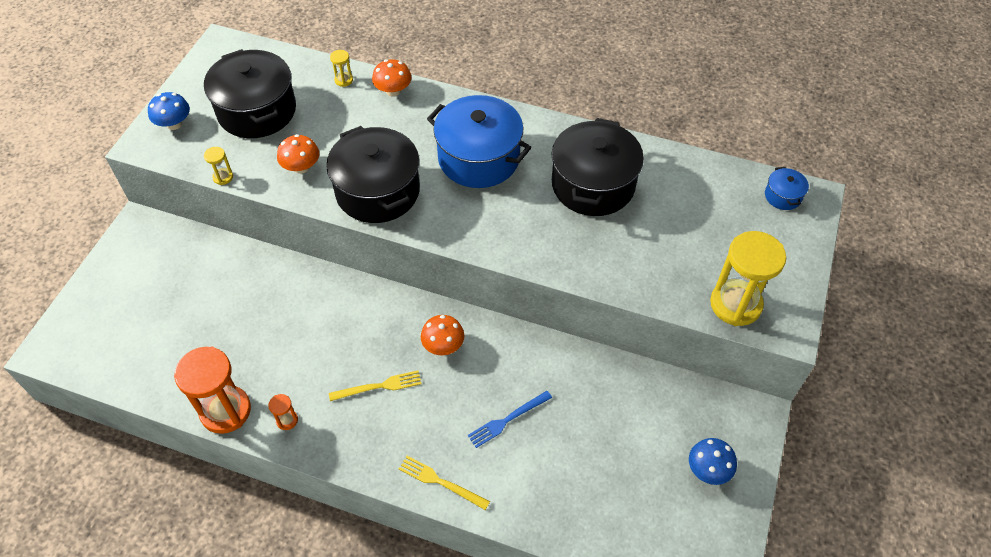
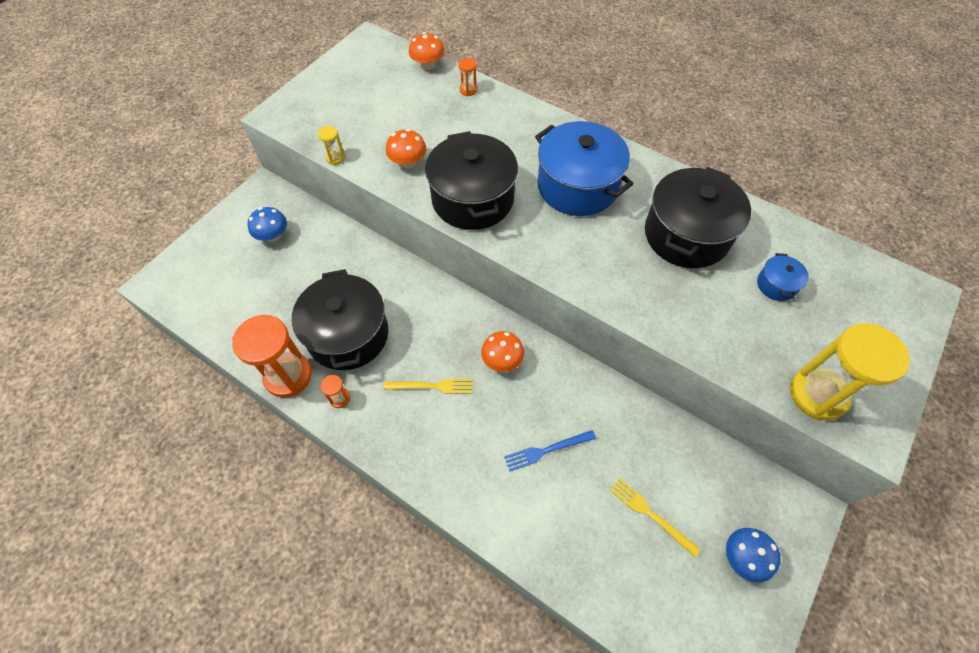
camera: 15 degrees right, 5 degrees up
blue mushroom [148,92,190,130] -> blue mushroom moved to [248,207,287,242]
black pot [204,49,296,138] -> black pot moved to [292,269,388,370]
yellow hourglass [330,50,353,87] -> orange hourglass [458,58,477,96]
orange mushroom [372,59,412,97] -> orange mushroom moved to [409,32,445,70]
yellow fork [399,456,490,510] -> yellow fork moved to [610,478,701,557]
blue pot [765,167,809,210] -> blue pot moved to [757,253,809,301]

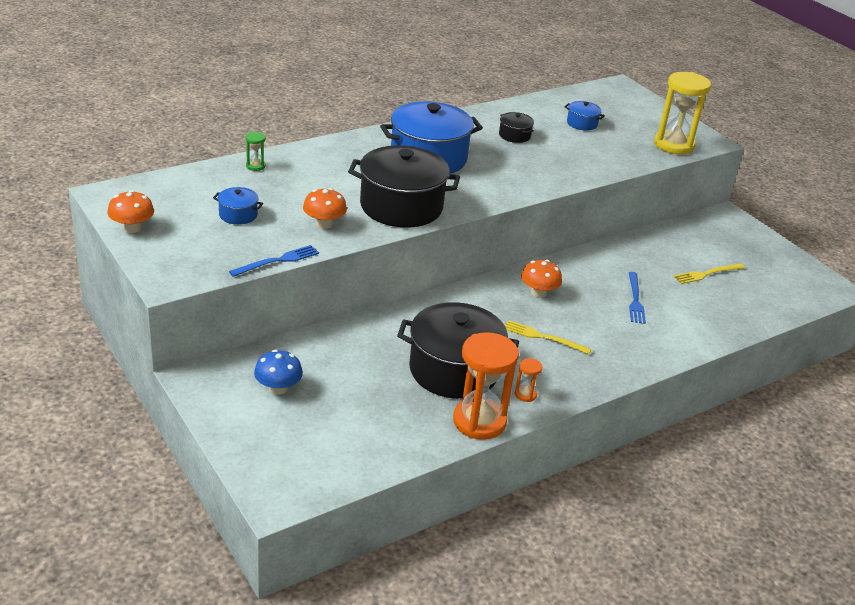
camera: 70 degrees left, 25 degrees down
yellow hourglass [318,126,345,165] -> blue fork [229,245,319,277]
yellow fork [383,379,473,394] -> yellow fork turned 90 degrees counterclockwise [505,320,591,354]
orange mushroom [409,32,445,70] -> orange mushroom moved to [107,190,154,233]
orange hourglass [458,58,477,96] -> green hourglass [246,132,266,171]
black pot [645,167,751,268] -> black pot [499,112,534,143], size x0.44
blue mushroom [726,528,781,583] -> none
none -> blue pot [213,187,263,225]

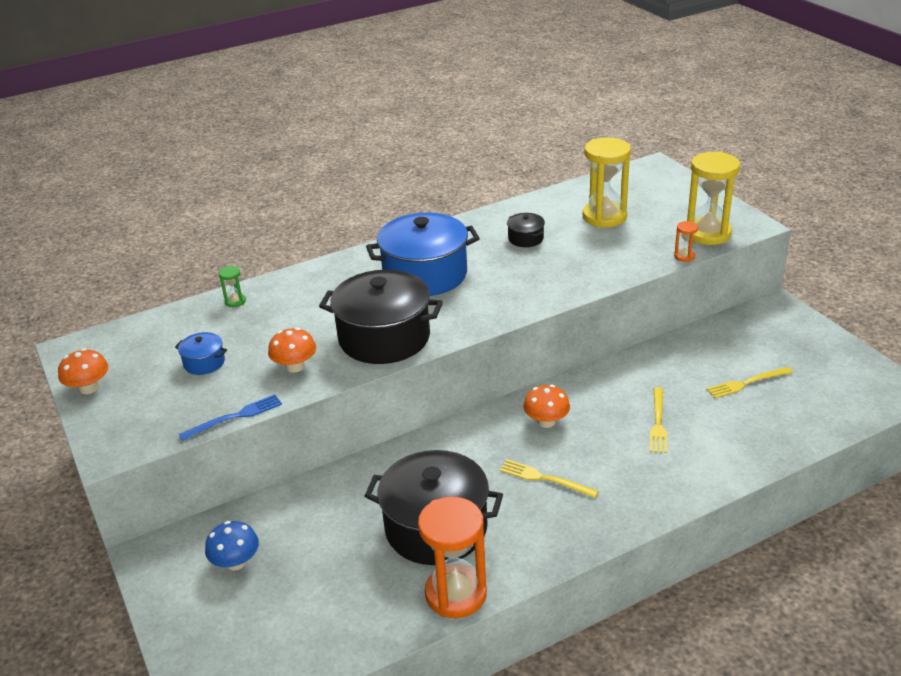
camera: 10 degrees right, 0 degrees up
orange hourglass [515,358,542,402] -> orange hourglass moved to [674,221,698,262]
blue pot [565,101,605,131] -> yellow hourglass [583,137,631,228]
blue fork [629,272,646,324] -> yellow fork [650,387,667,453]

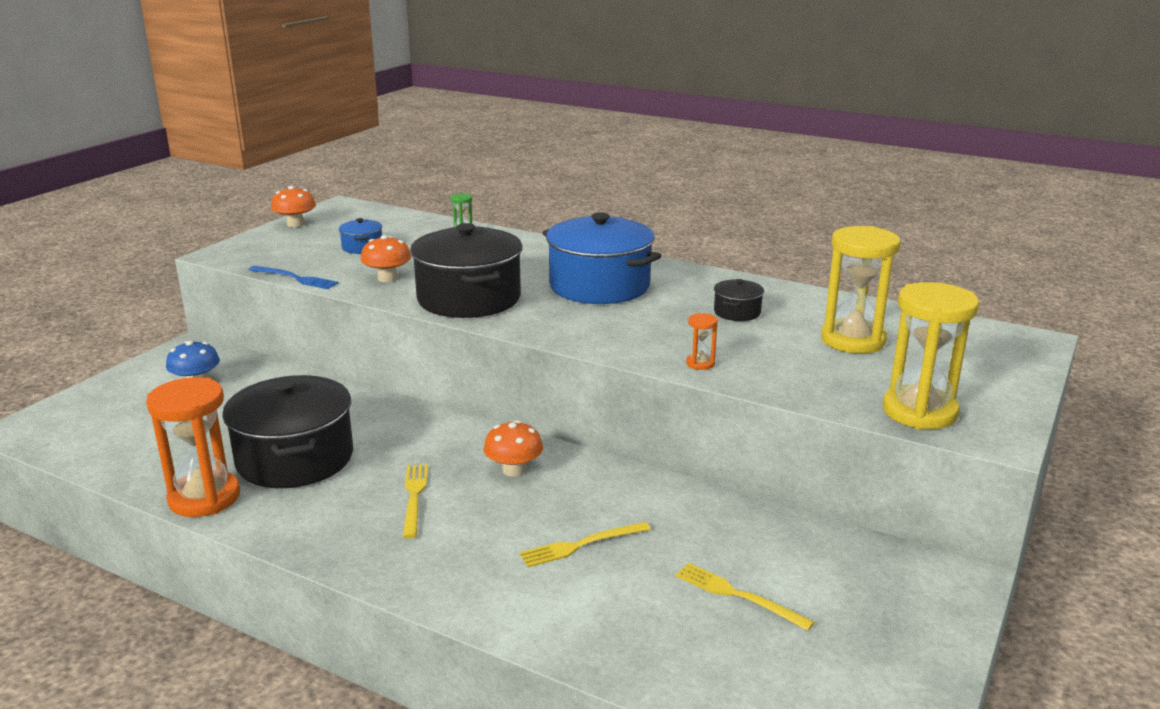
camera: 55 degrees right, 10 degrees down
orange hourglass [674,221,698,262] -> orange hourglass moved to [686,313,718,370]

